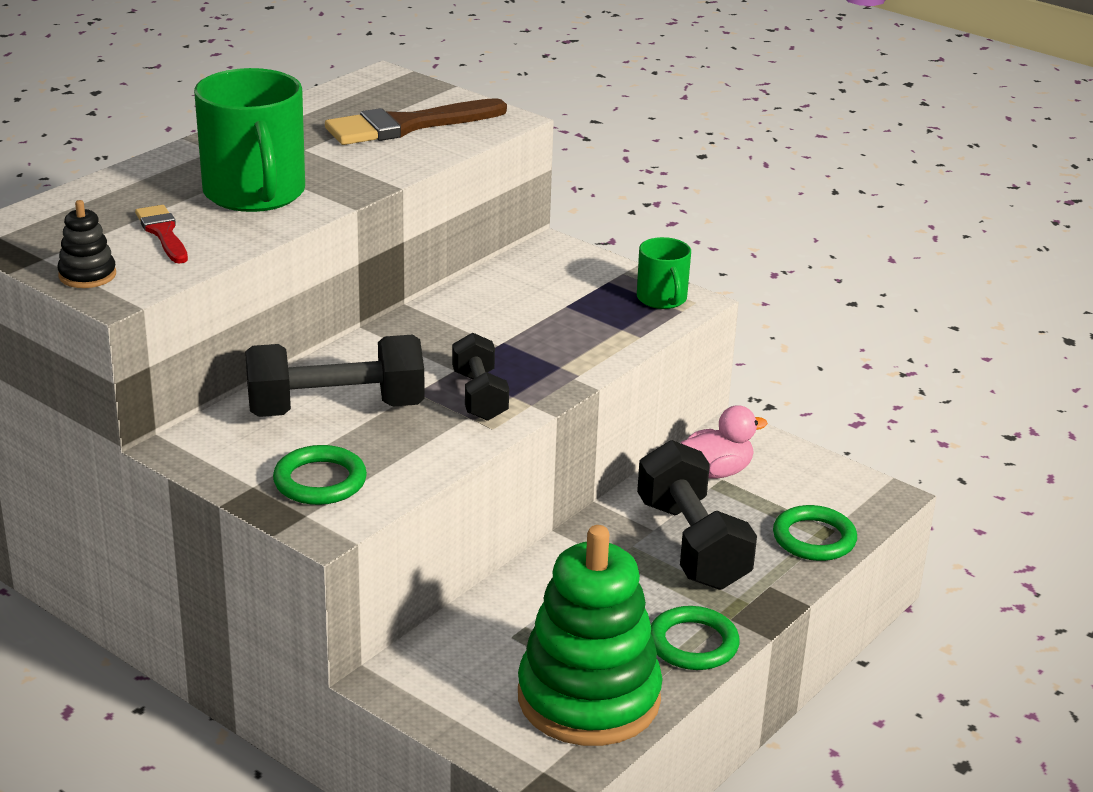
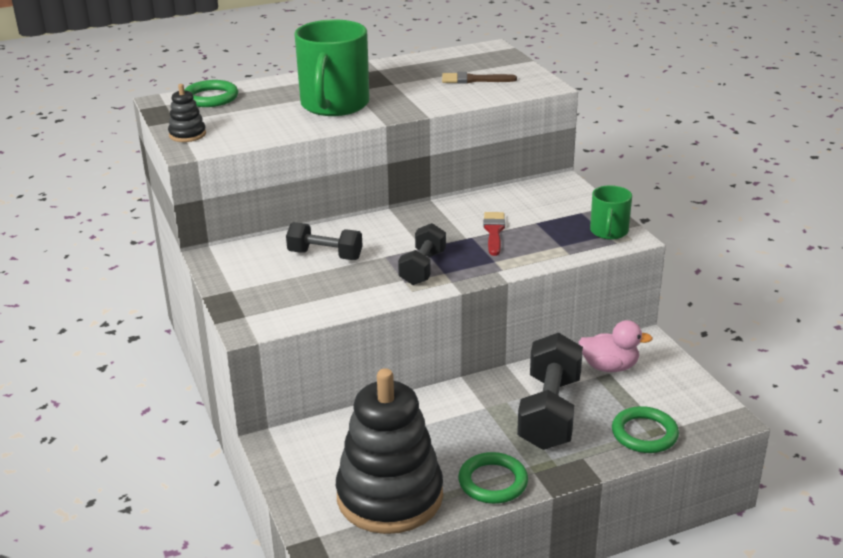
camera: 30 degrees right, 0 degrees up
red brush [135,205,188,263] -> red brush moved to [484,212,505,256]
black dumbbell [245,335,424,417] -> black dumbbell [286,222,363,260], size x0.60
green ring [273,445,367,505] -> green ring moved to [185,80,238,107]
brown brush [325,98,507,145] -> brown brush [442,72,517,84], size x0.56
green stacking toy [518,525,662,746] -> black stacking toy [336,368,443,534]

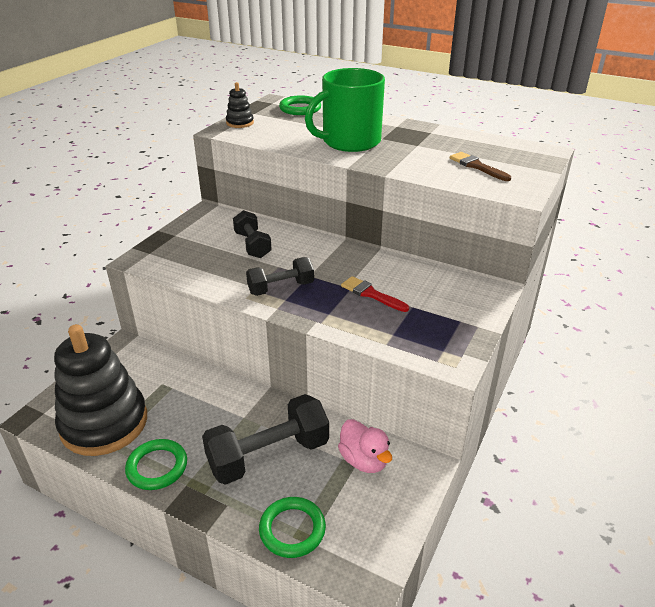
camera: 50 degrees right, 5 degrees up
red brush [484,212,505,256] -> red brush turned 105 degrees counterclockwise [341,276,409,312]
green mug [590,185,632,240] -> none

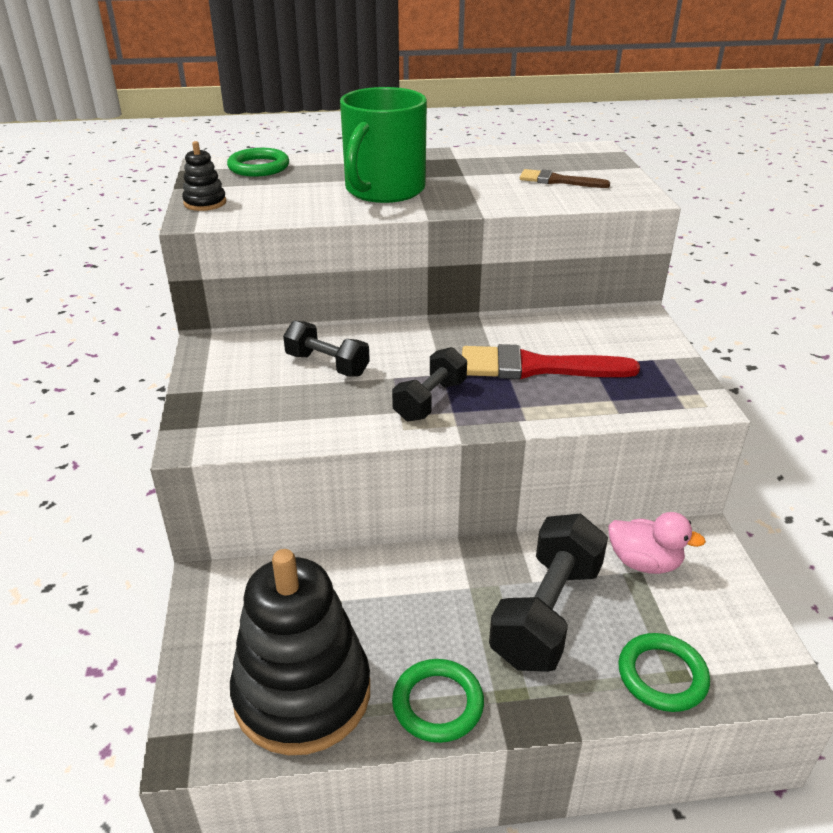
camera: 35 degrees left, 0 degrees up
red brush [341,276,409,312] -> red brush [462,344,640,379], size x1.77

